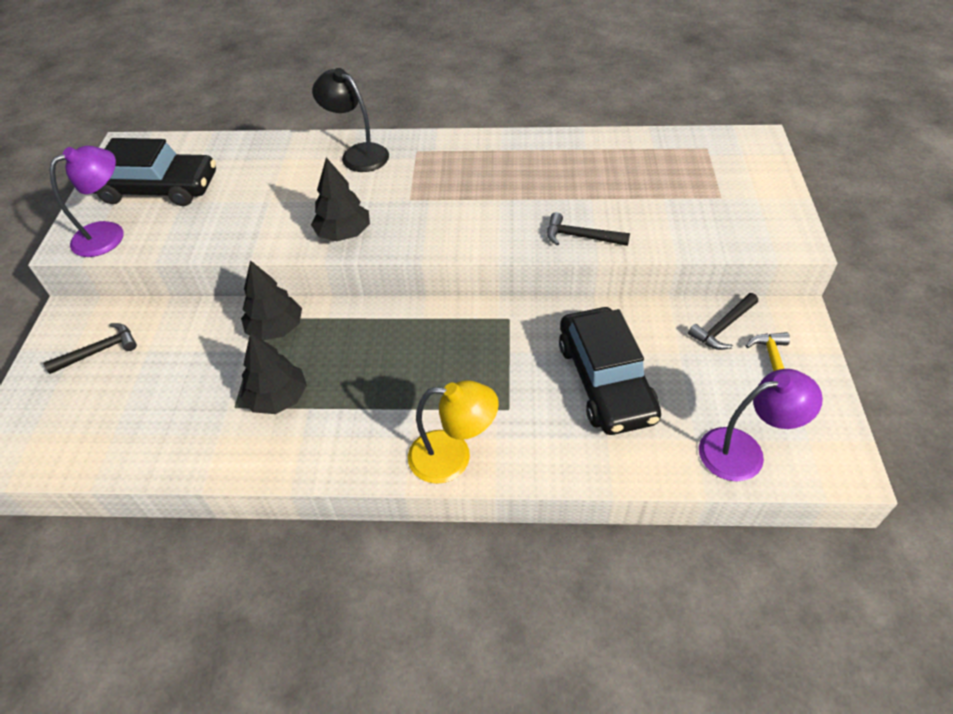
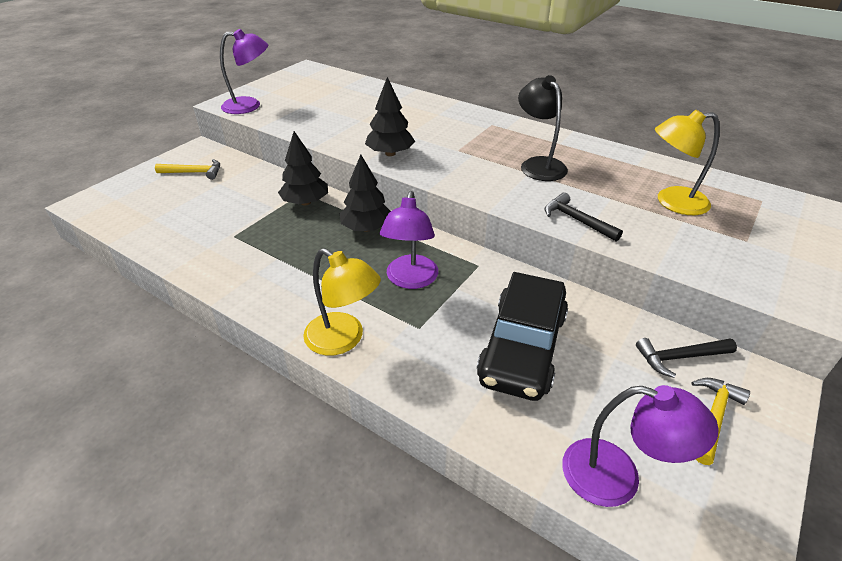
camera: 30 degrees right, 10 degrees down
black hammer [44,323,137,374] -> yellow hammer [155,159,220,180]
black car [94,138,216,206] -> none
black tree [240,332,307,414] -> black tree moved to [340,155,391,232]
black lamp [312,68,389,172] -> black lamp moved to [518,75,568,181]
none -> purple lamp [379,191,438,289]
none -> yellow lamp [655,110,720,215]

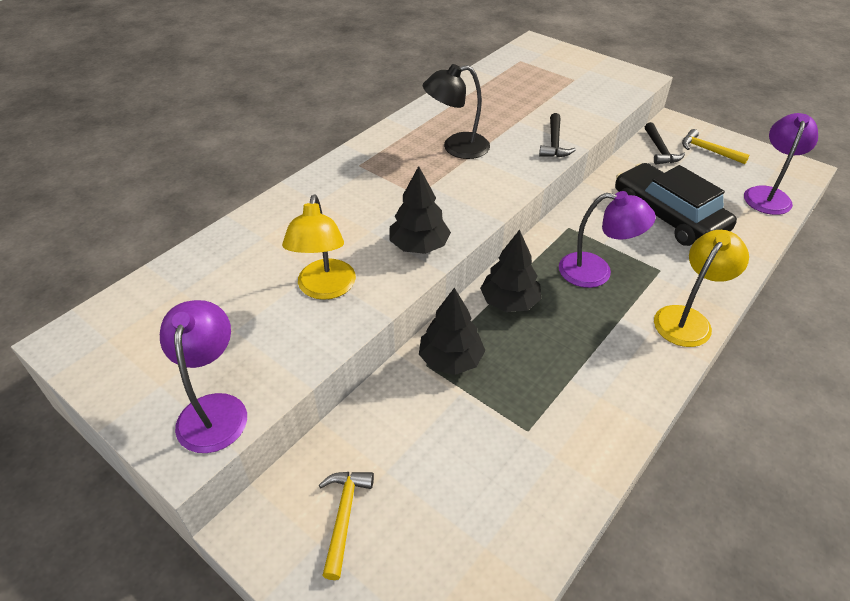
camera: 85 degrees left, 5 degrees up
black car [477,272,568,401] -> black car turned 150 degrees counterclockwise [615,163,737,246]
black hammer [545,192,623,242] -> black hammer turned 45 degrees counterclockwise [539,113,576,157]
yellow lamp [655,110,720,215] -> yellow lamp moved to [282,194,356,300]

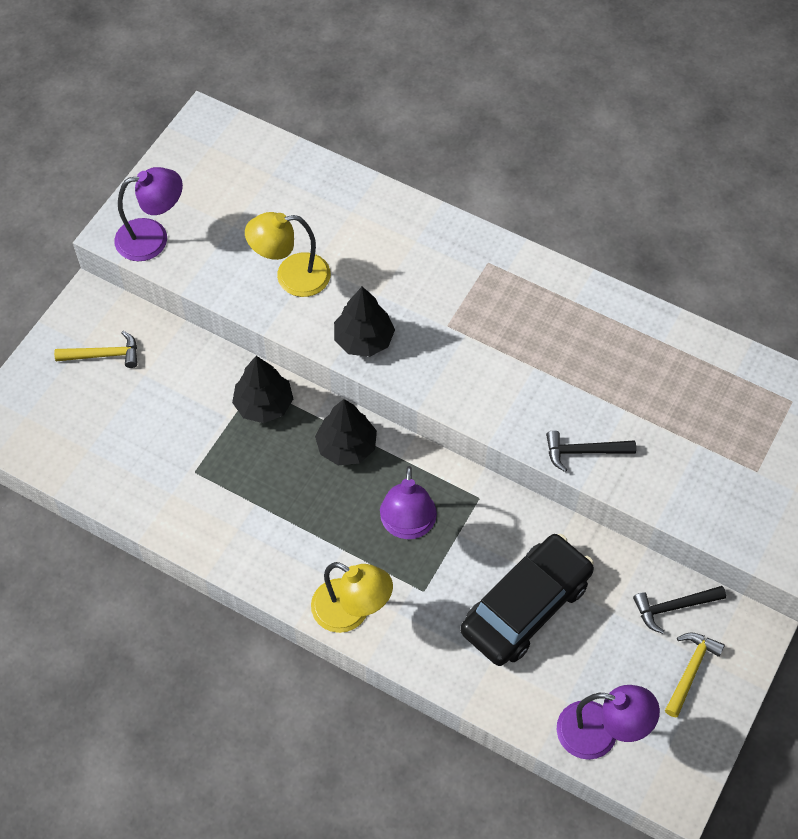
camera: 80 degrees right, 15 degrees up
black lamp [423,64,490,159] -> none

